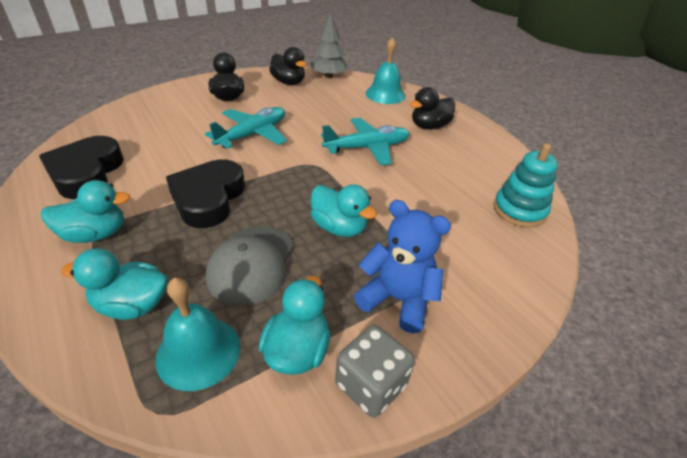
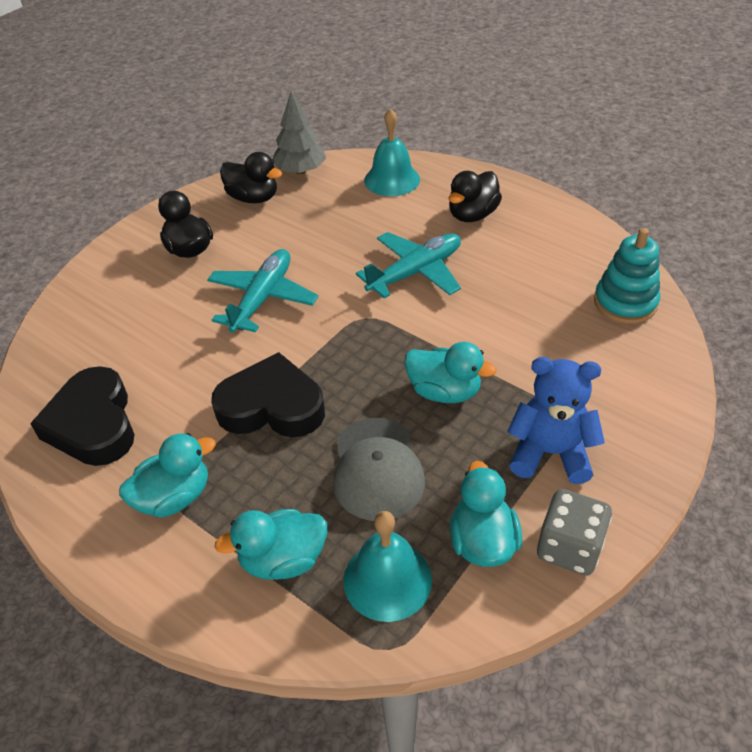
camera: 15 degrees left, 5 degrees up
black heart [166,159,245,228] -> black heart turned 105 degrees clockwise [211,352,325,437]

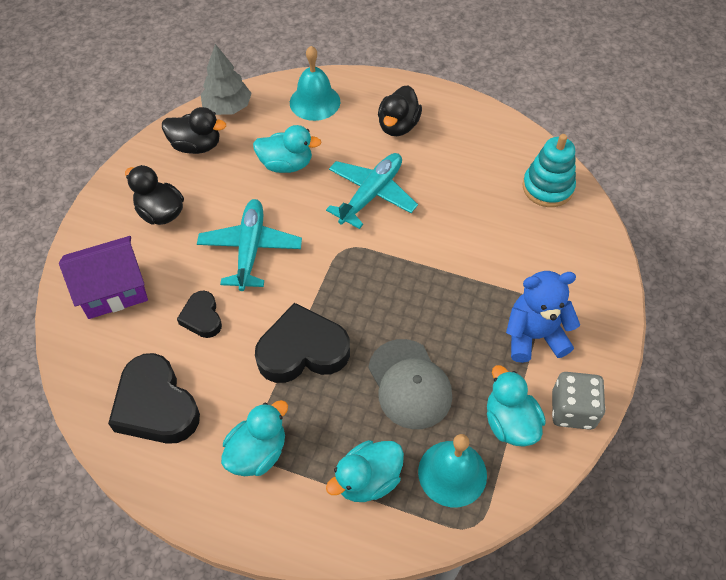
camera: 20 degrees left, 10 degrees up
turquoise duck [404,342,497,403] -> turquoise duck moved to [253,125,322,173]
none -> purple house [59,236,148,319]
none -> black heart [177,291,222,338]

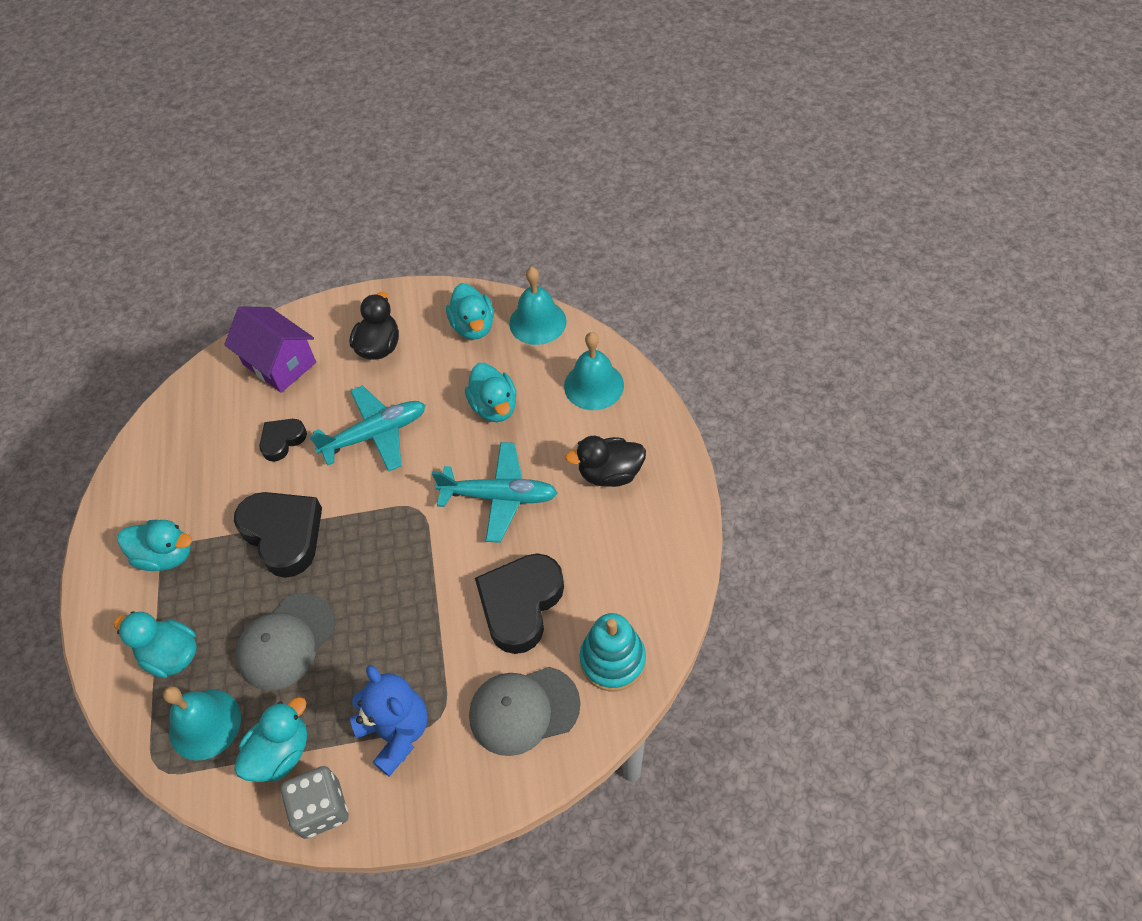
camera: 65 degrees right, 0 degrees up
black heart [108,353,200,444] -> black heart moved to [475,553,564,654]
black duck [162,107,226,154] -> turquoise duck [446,283,494,340]
grey tree [201,44,252,115] -> turquoise bell [509,267,567,345]
none -> grey cap [469,667,581,756]

